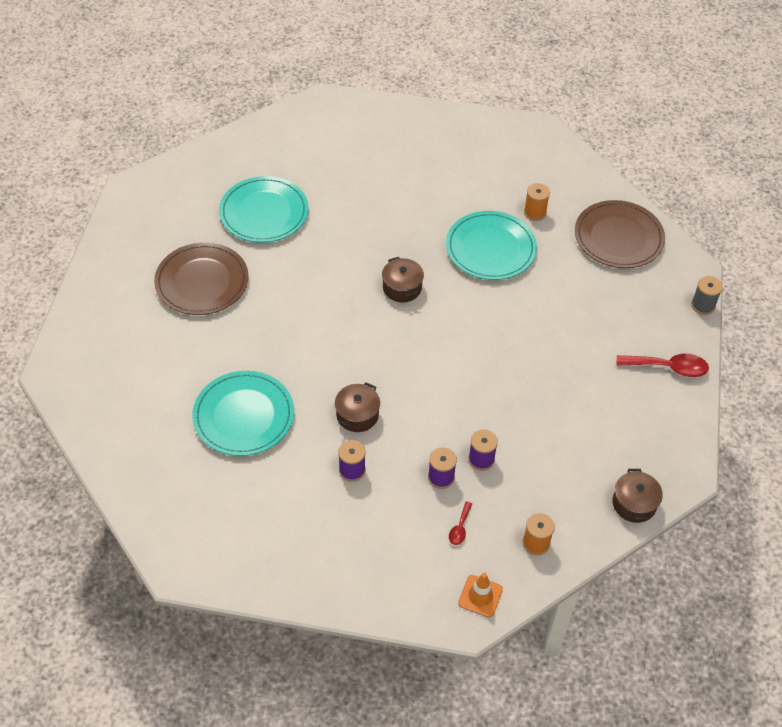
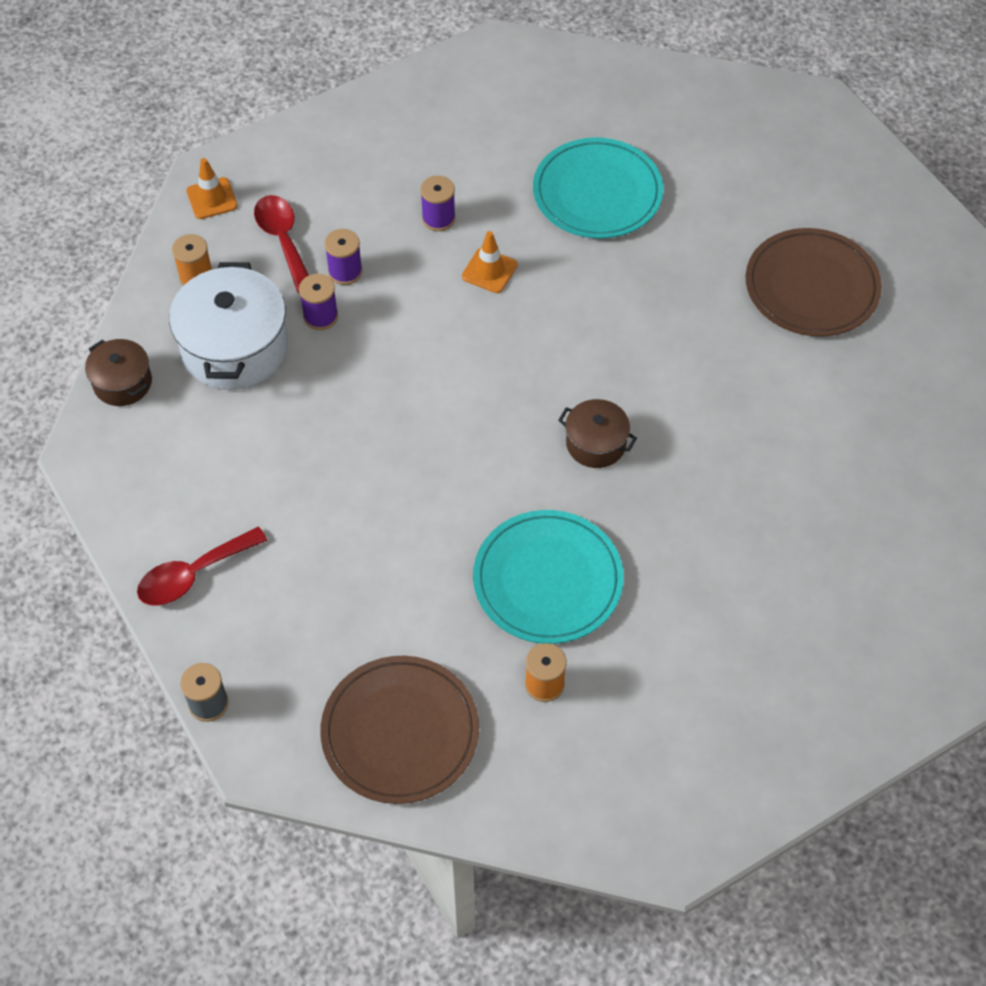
camera: 140 degrees right, 5 degrees up
turquoise plate [219,176,309,243] -> none
brown pot [335,382,380,432] -> orange traffic cone [462,231,518,293]
red spoon [449,501,472,545] -> red spoon [254,195,309,293], size x1.92
none -> white pot [169,262,288,390]

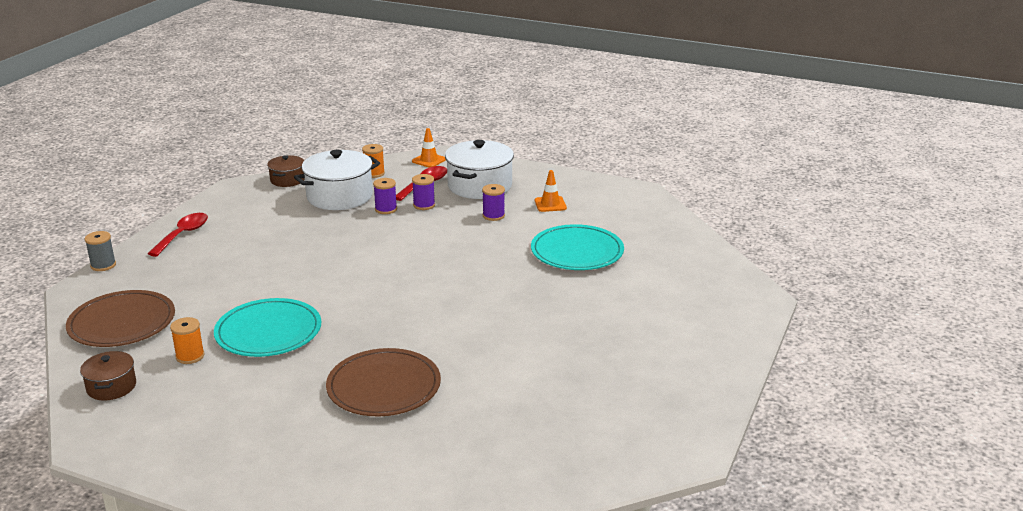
camera: 55 degrees right, 30 degrees down
red spoon [137,527,268,606] -> red spoon turned 90 degrees clockwise [148,213,208,257]
orange traffic cone [462,231,518,293] -> orange traffic cone moved to [535,170,567,212]
brown pot [558,399,637,468] -> brown pot moved to [80,351,136,400]
brown plate [745,228,882,337] -> brown plate moved to [326,348,441,416]
none -> white pot [445,140,514,199]

